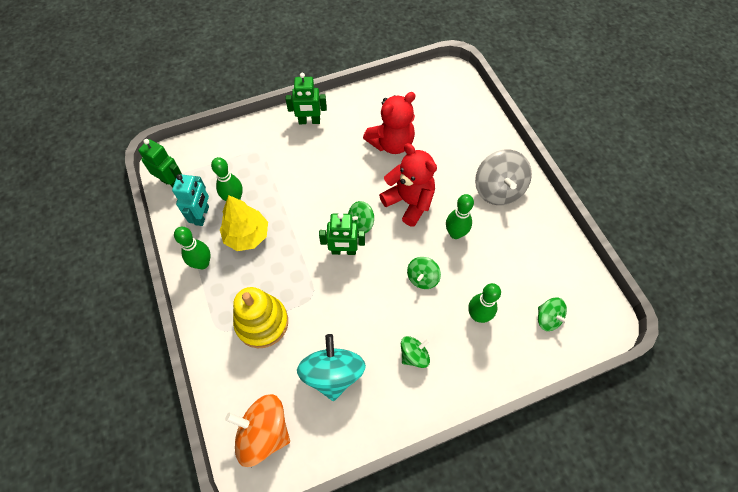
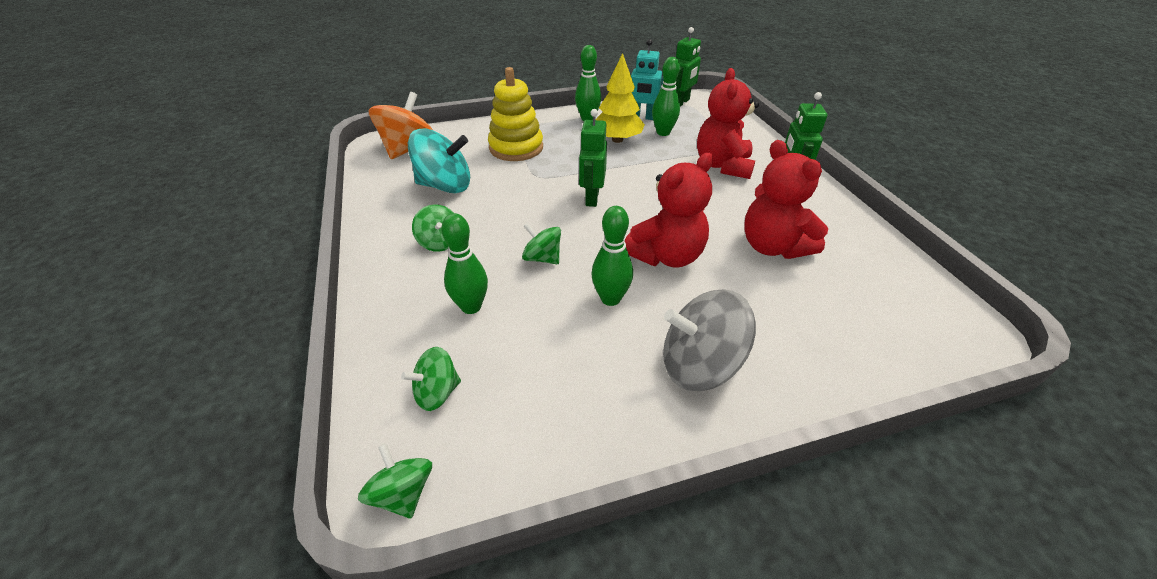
camera: 95 degrees right, 20 degrees down
green spinning top [348,201,374,233] -> green spinning top moved to [358,443,432,519]
none -> red teddy bear [697,68,759,179]

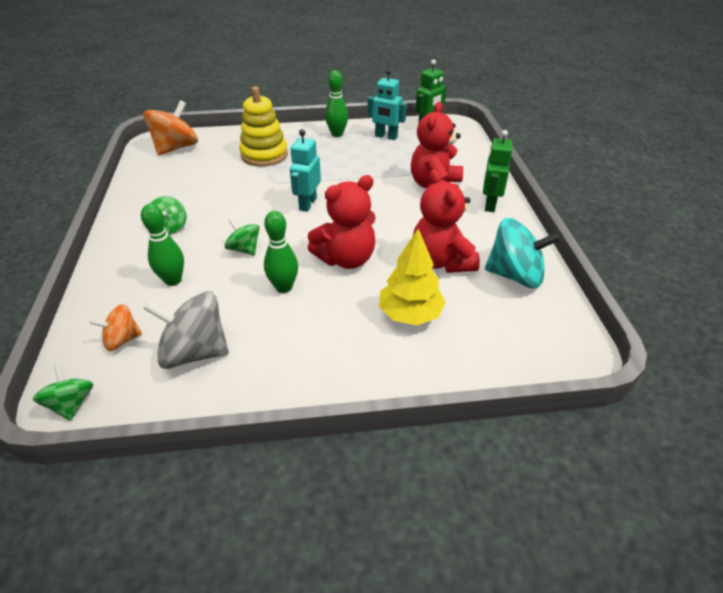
camera: 10 degrees right, 0 degrees up
green spinning top [401,347,461,411] -> orange spinning top [90,304,142,351]
turquoise spinning top [408,129,470,193] -> turquoise spinning top moved to [485,218,561,288]
green robot [579,109,607,207] -> turquoise robot [290,129,321,212]
yellow tree [595,53,645,143] -> yellow tree moved to [379,228,446,325]
green bowling pin [652,57,680,136] -> none
grey spinning top [663,290,756,391] -> grey spinning top moved to [143,291,229,369]

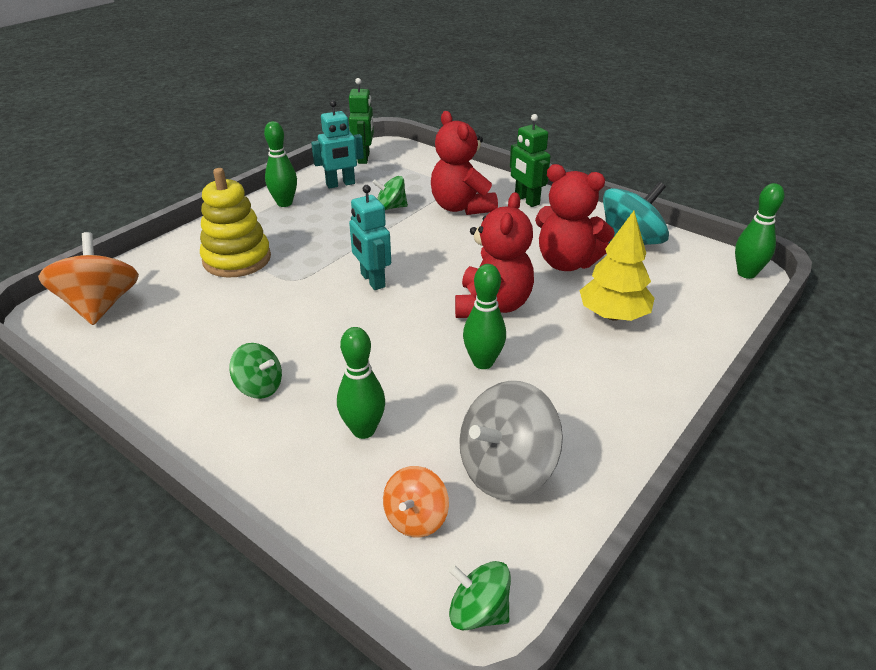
camera: 45 degrees left, 5 degrees down
green spinning top [225,219,260,255] -> green spinning top moved to [372,176,408,210]
none -> green bowling pin [735,183,784,279]

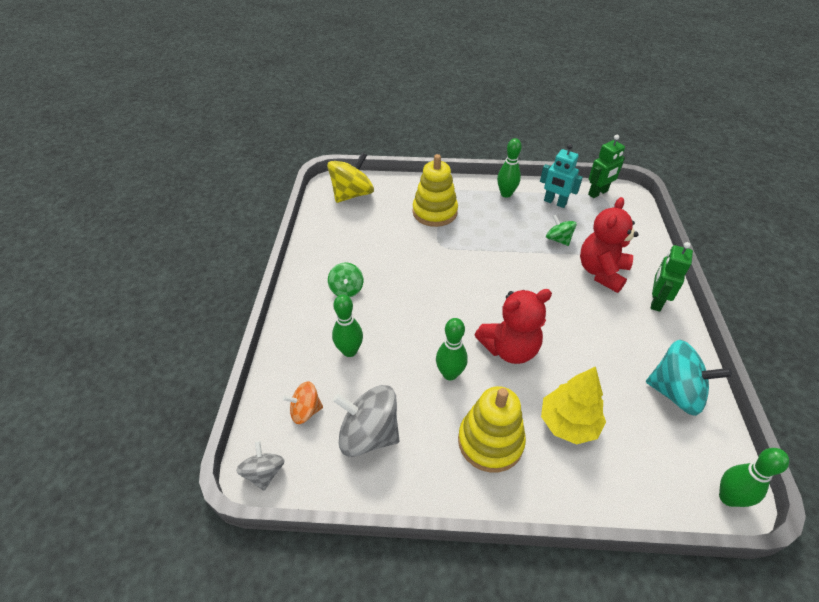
camera: 55 degrees right, 10 degrees up
orange spinning top [38,232,139,325] -> yellow spinning top [327,152,374,203]
turquoise robot [349,185,391,290] -> none
green spinning top [449,561,511,630] -> grey spinning top [236,441,285,491]
red teddy bear [535,164,615,271] -> none
none -> yellow stacking toy [458,386,526,473]

